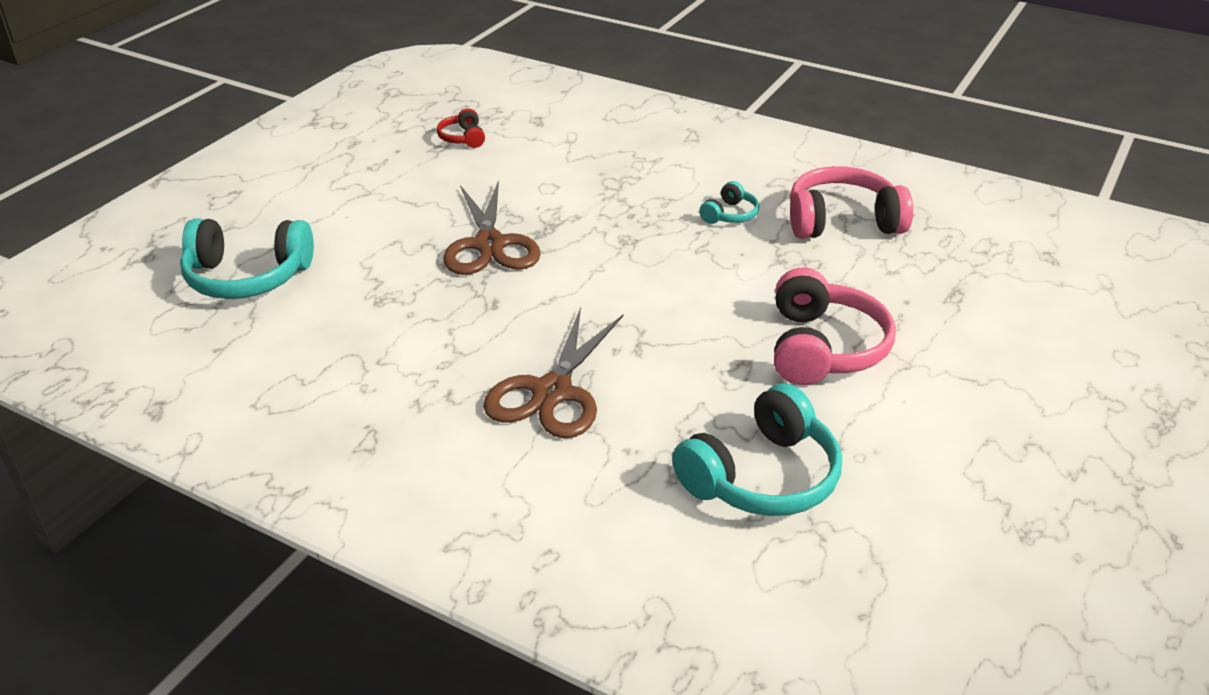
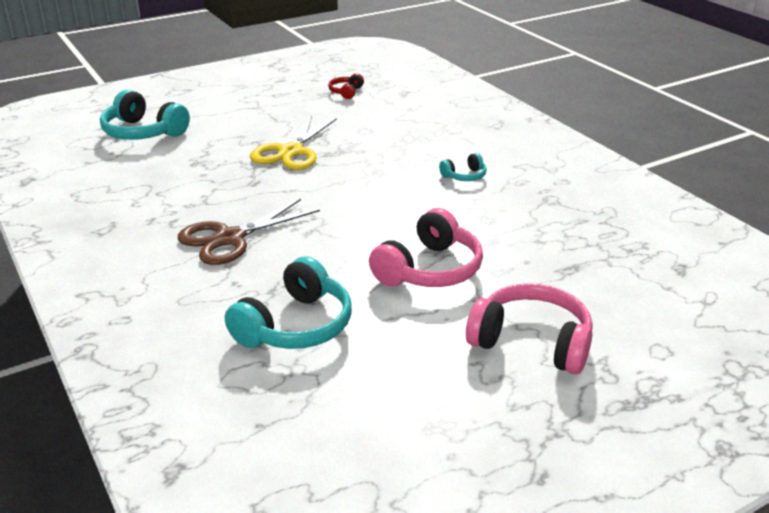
camera: 30 degrees right, 5 degrees down
brown scissors [443,180,541,275] -> yellow scissors [250,116,337,170]
turquoise headphones [672,383,842,516] -> turquoise headphones turned 45 degrees counterclockwise [225,256,352,349]
pink headphones [790,166,913,239] -> pink headphones moved to [466,283,593,374]

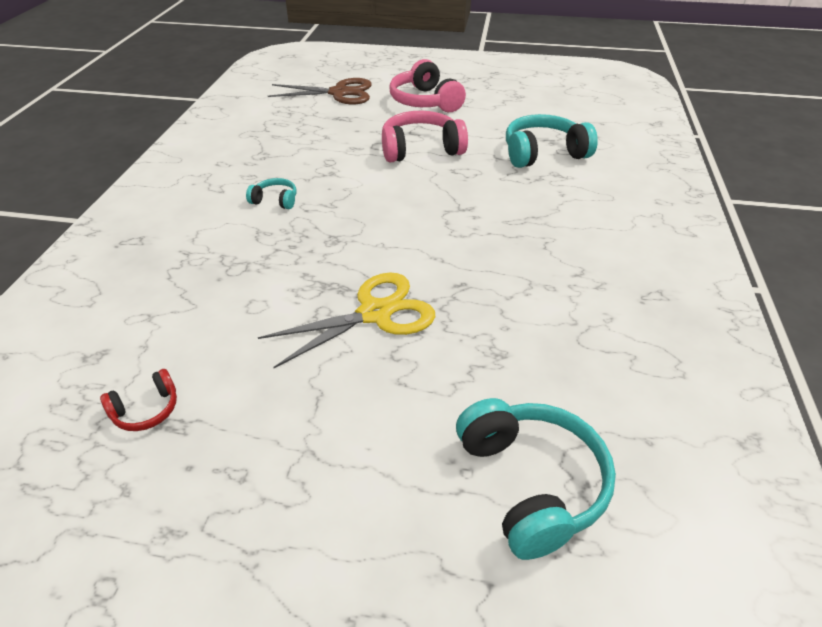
camera: 140 degrees left, 10 degrees up
brown scissors [178,199,320,265] -> brown scissors moved to [268,78,372,104]

